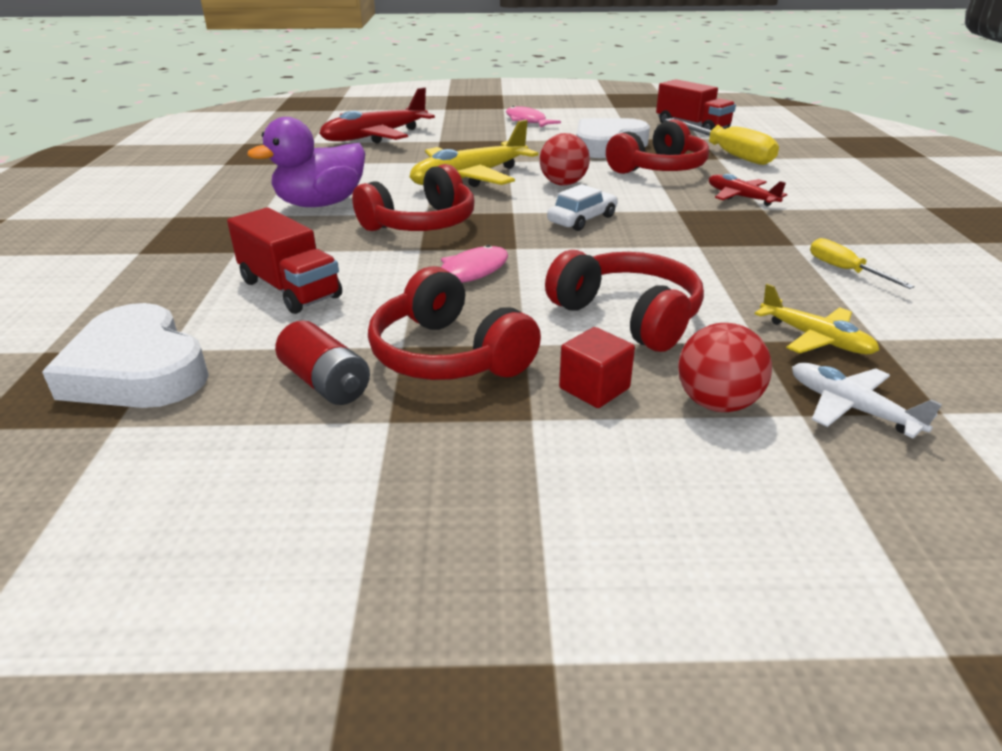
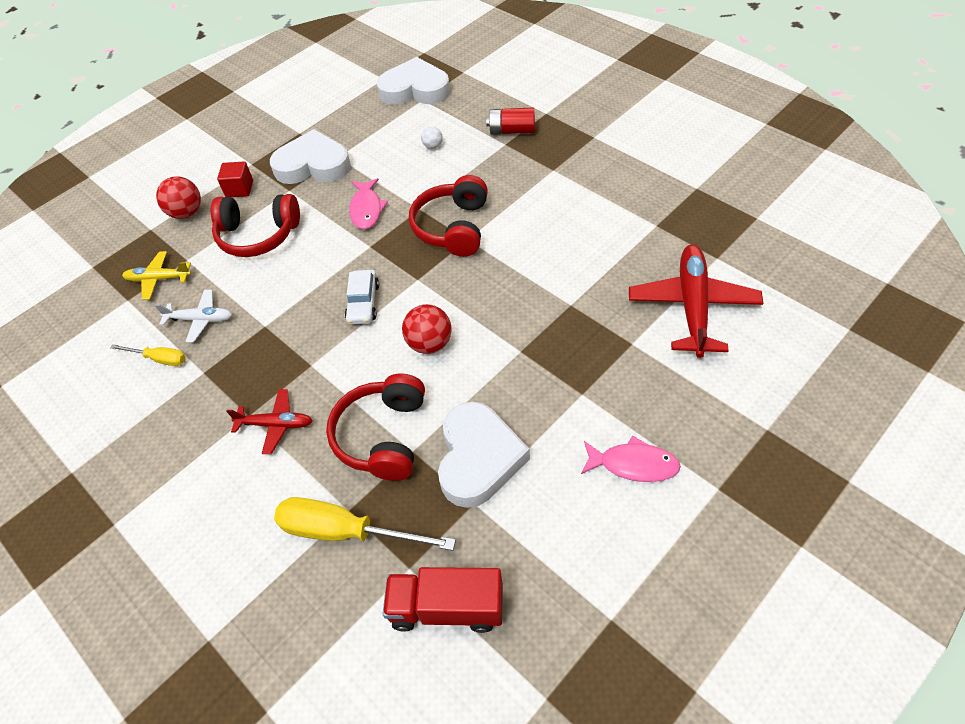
camera: 140 degrees right, 20 degrees up
red truck [227,208,342,314] -> white ball [421,126,443,149]
purple duck [247,117,365,207] -> none
red battery [275,320,370,405] -> red battery moved to [486,107,535,135]
red headphones [368,266,541,380] -> white heart [270,129,351,184]
yellow plane [410,119,539,187] -> none
white plane [792,363,942,438] -> white plane moved to [155,290,232,343]

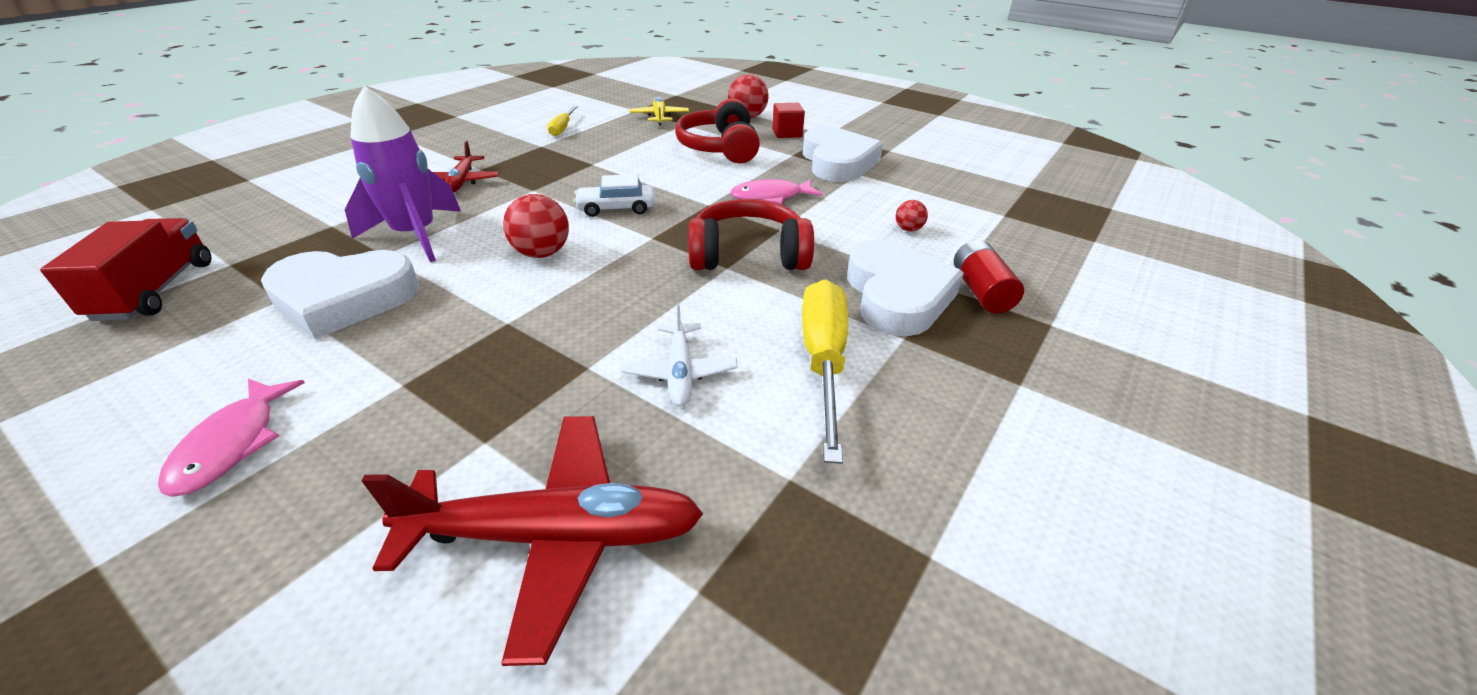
camera: 75 degrees right, 15 degrees down
white plane [155,290,232,343] -> white plane moved to [621,303,738,406]
yellow screwdriver [274,497,456,551] -> yellow screwdriver moved to [802,279,848,464]
red headphones [326,373,425,481] -> purple rocket [345,86,461,262]
white heart [377,57,450,105] -> white heart moved to [847,239,964,336]
white ball [421,126,443,149] -> red ball [896,200,928,232]

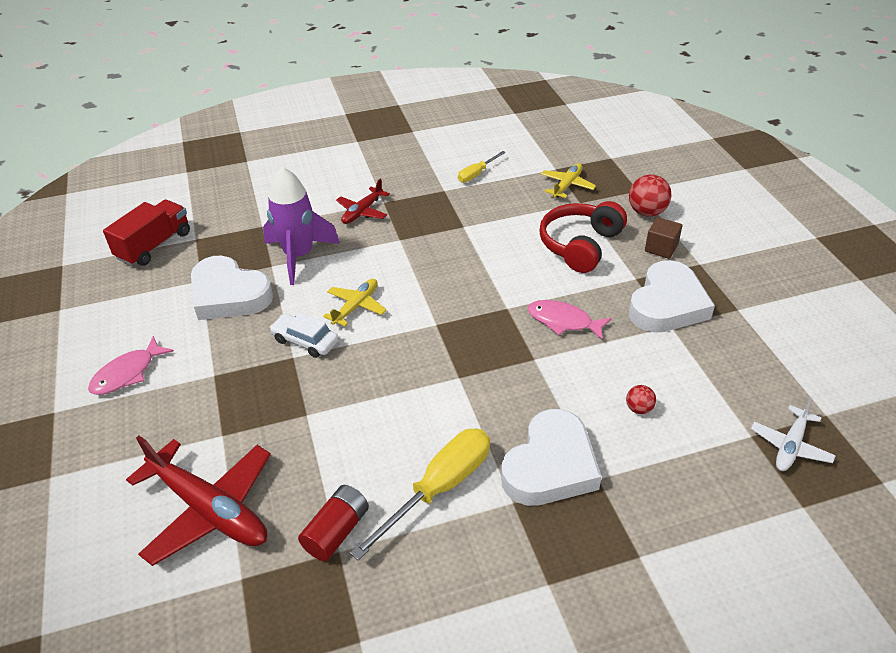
camera: 40 degrees right, 5 degrees up
red ball [503,194,569,258] -> yellow plane [323,279,386,326]
white car [574,174,655,217] -> white car moved to [270,313,338,358]
white plane [621,303,738,406] -> white plane moved to [751,398,836,471]
red headphones [688,199,814,270] -> none
red cube [772,103,805,138] -> brown cube [645,217,682,259]
red battery [954,240,1024,313] -> red battery moved to [298,485,369,561]

